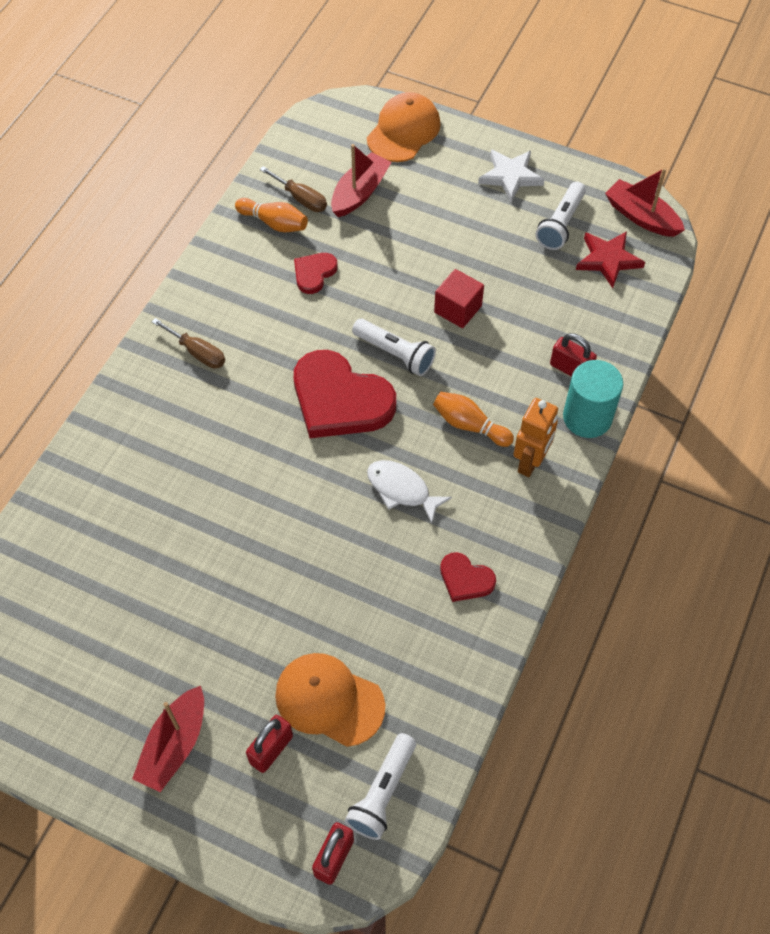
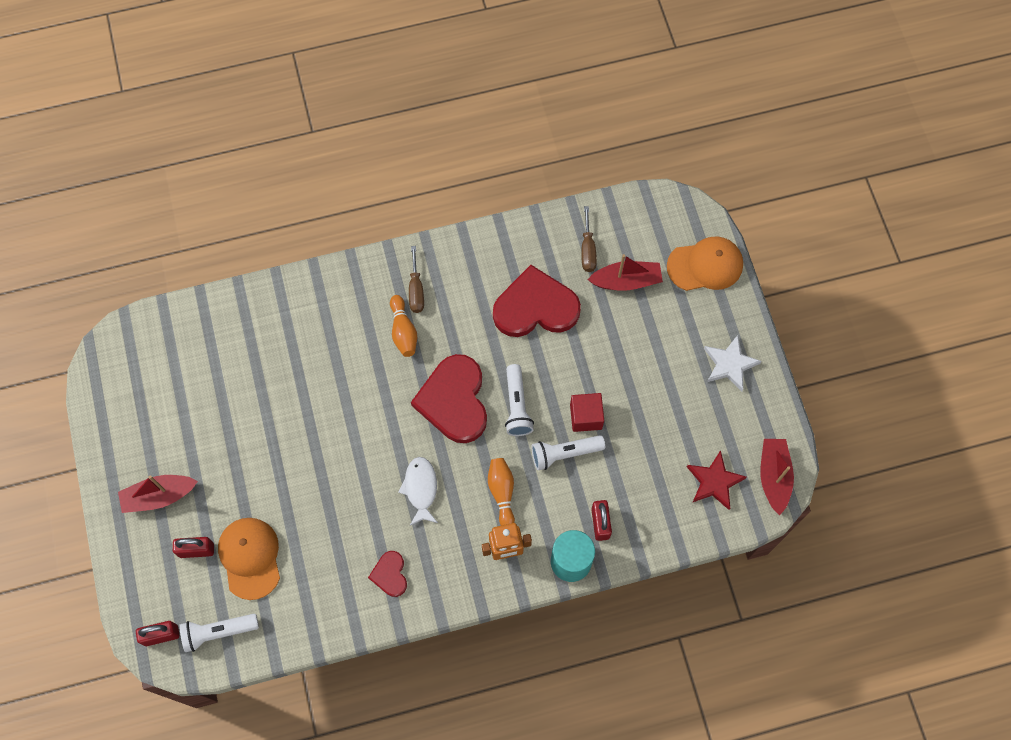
camera: 50 degrees right, 10 degrees up
orange bowling pin [235,198,308,232] -> orange bowling pin moved to [390,295,417,357]
red heart [294,253,338,294] -> red heart [493,265,581,337], size x2.06
white flashlight [536,182,586,250] -> white flashlight moved to [531,435,605,470]

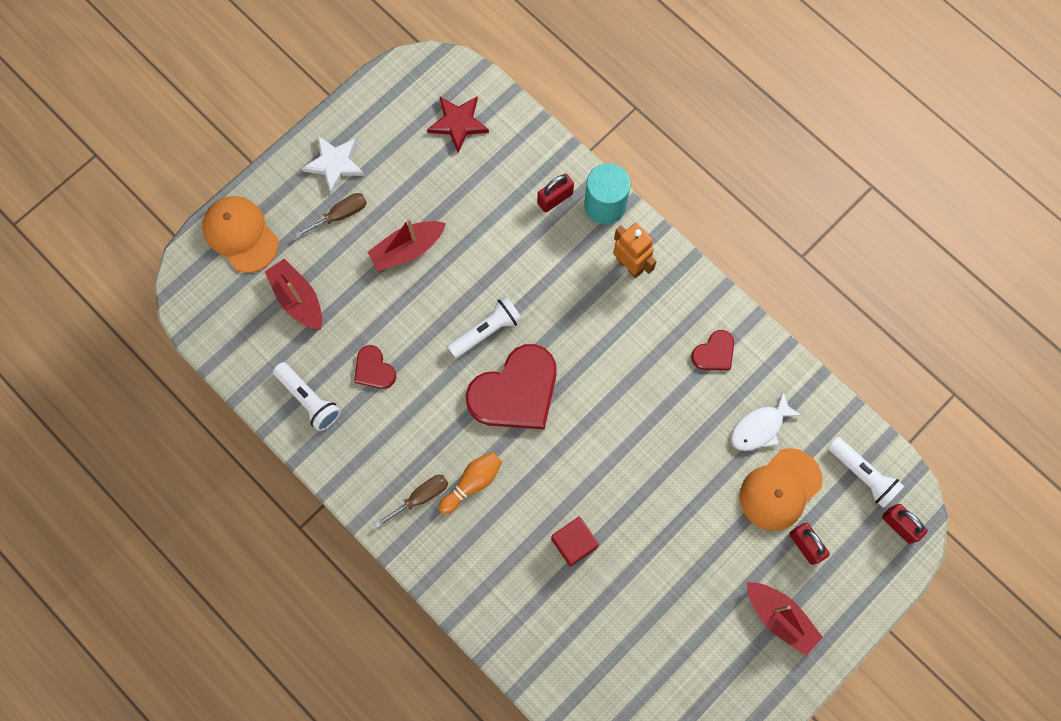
camera: 120 degrees left, 5 degrees up
white fish [398,457,438,525] -> white fish moved to [731,391,802,451]
orange bowling pin [488,458,515,526] -> none
red heart [493,265,581,337] -> red heart [354,345,396,389], size x0.48
white flashlight [531,435,605,470] -> white flashlight moved to [273,362,341,431]
red cube [570,393,604,432] -> red cube moved to [551,517,599,567]
brown screwdriver [581,206,597,272] -> brown screwdriver moved to [294,193,367,238]
red boat [760,439,794,515] -> red boat moved to [367,218,446,271]

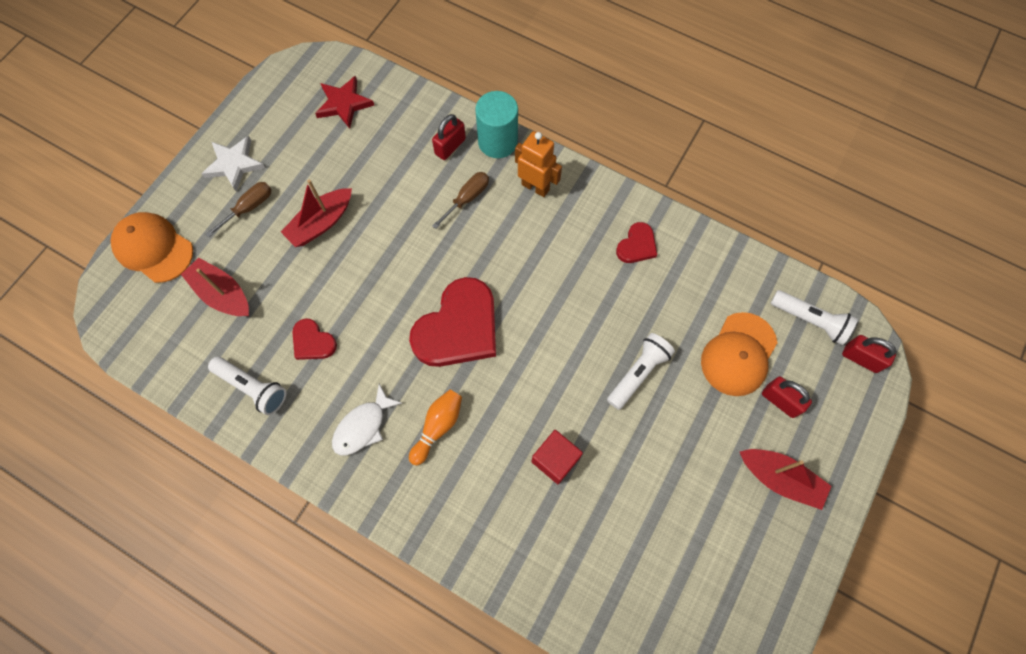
camera: 15 degrees left, 5 degrees down
brown screwdriver [374,475,448,528] -> brown screwdriver moved to [432,172,489,229]
white flashlight [447,296,522,358] -> white flashlight moved to [607,333,675,410]
white fish [731,391,802,451] -> white fish moved to [332,384,402,456]

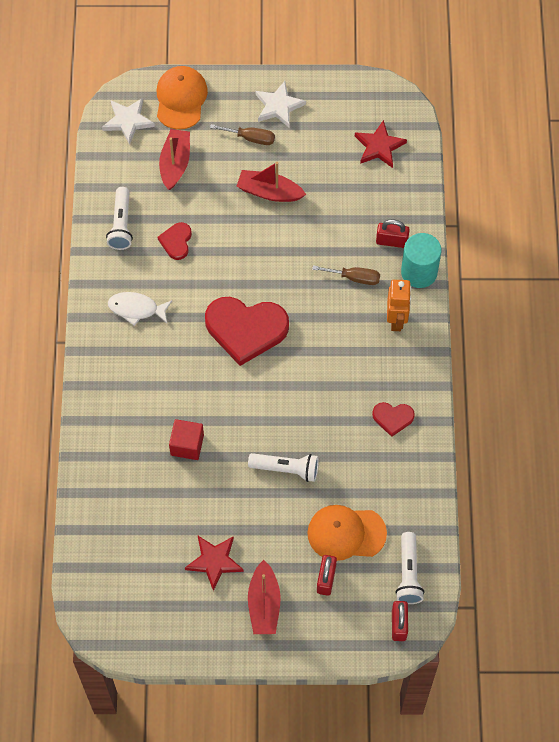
camera: 60 degrees right, 5 degrees down
orange bowling pin [409,390,462,465] -> none
none -> white star [102,98,155,145]
none -> red star [185,536,244,591]

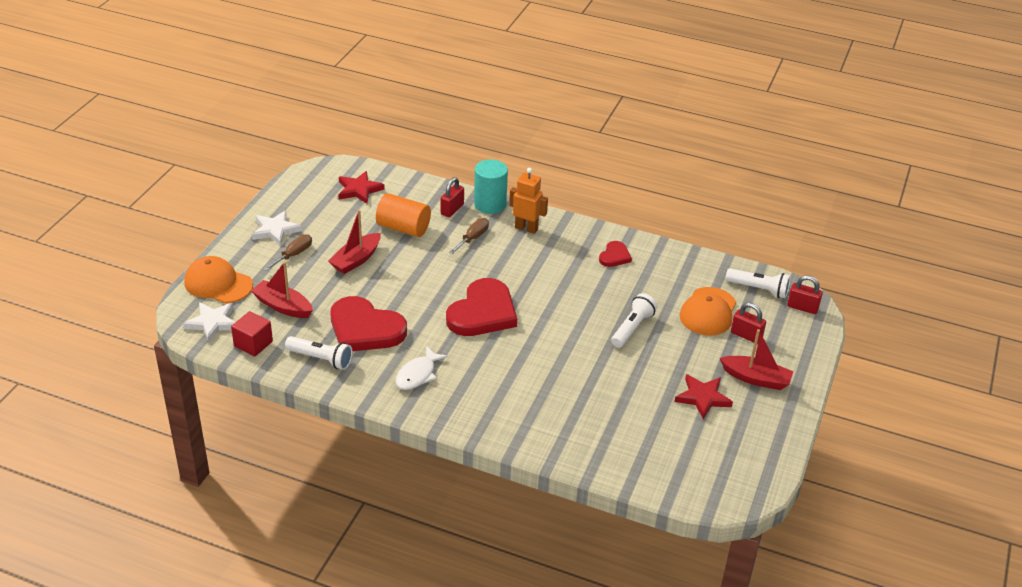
camera: 70 degrees left, 25 degrees down
red heart [157,222,192,260] -> red heart [330,296,407,351], size x2.06
red cube [169,419,204,460] -> red cube moved to [231,311,273,357]
none -> orange cylinder [376,193,431,237]

